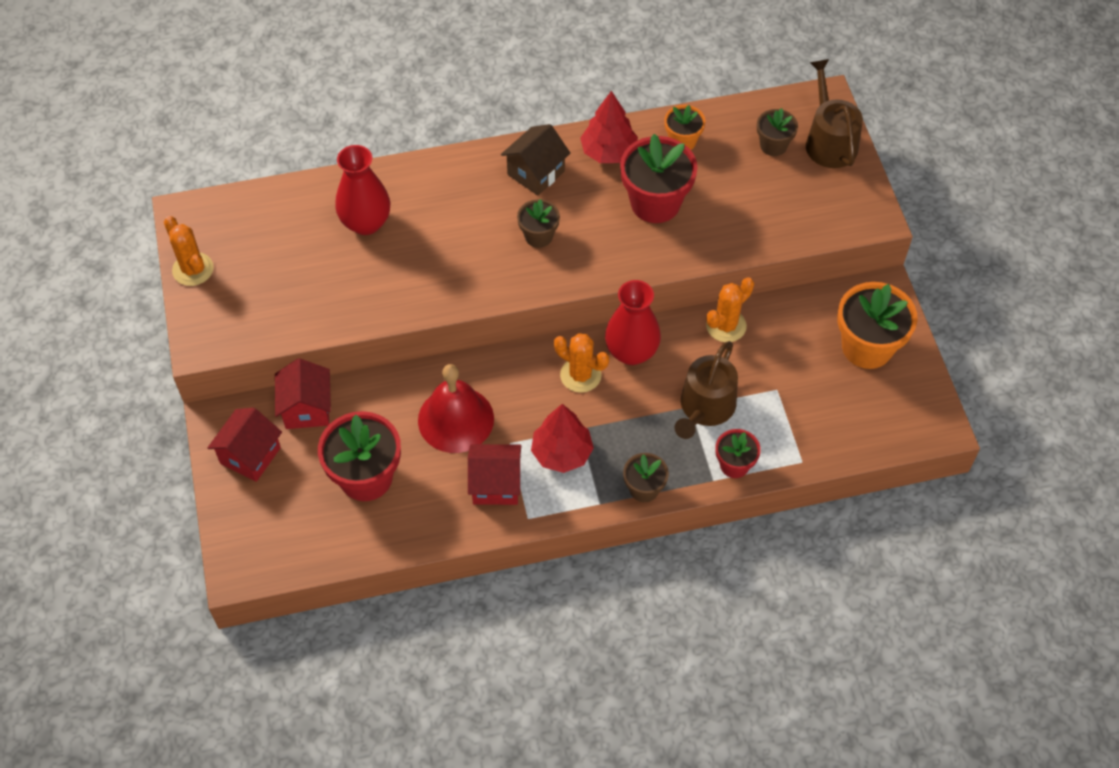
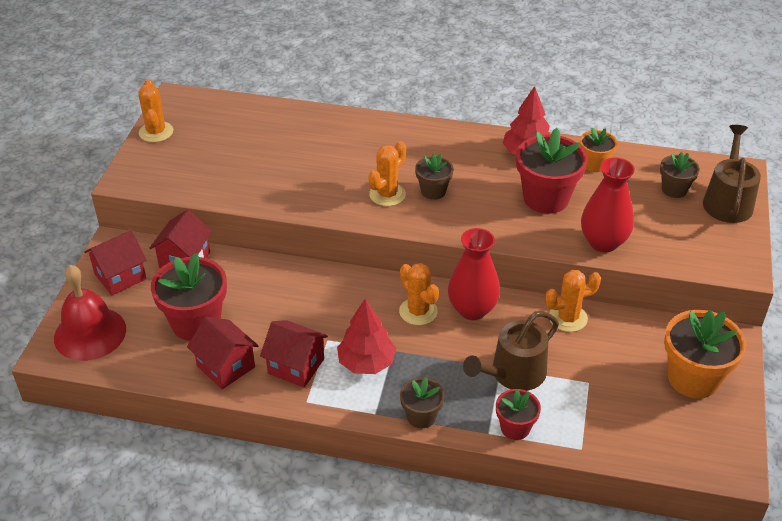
camera: 25 degrees right, 15 degrees down
red vase [335,145,390,235] -> red vase moved to [581,158,635,252]
red bell [418,364,494,453] -> red bell moved to [54,265,126,361]
brown house [501,124,570,196] -> none
none -> red house [187,317,259,389]
none -> orange cactus [368,141,406,206]

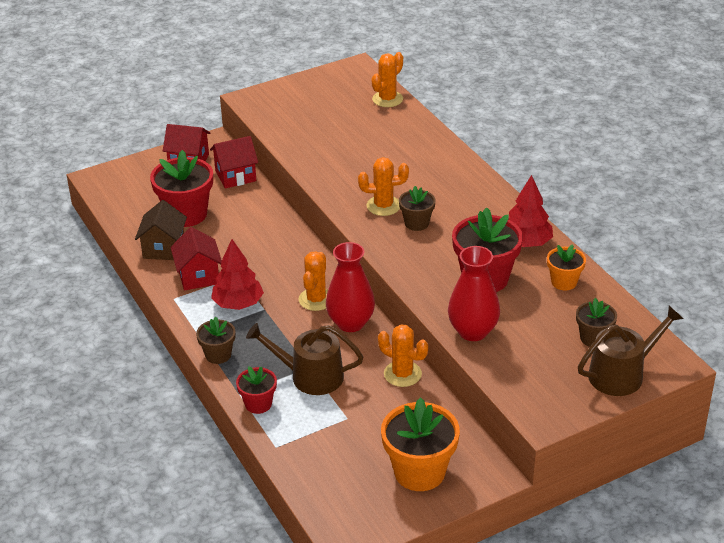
camera: 50 degrees right, 5 degrees down
red bell [54,265,126,361] -> none
orange cactus [138,79,173,142] -> orange cactus moved to [372,52,403,107]
red house [187,317,259,389] -> brown house [135,200,187,260]

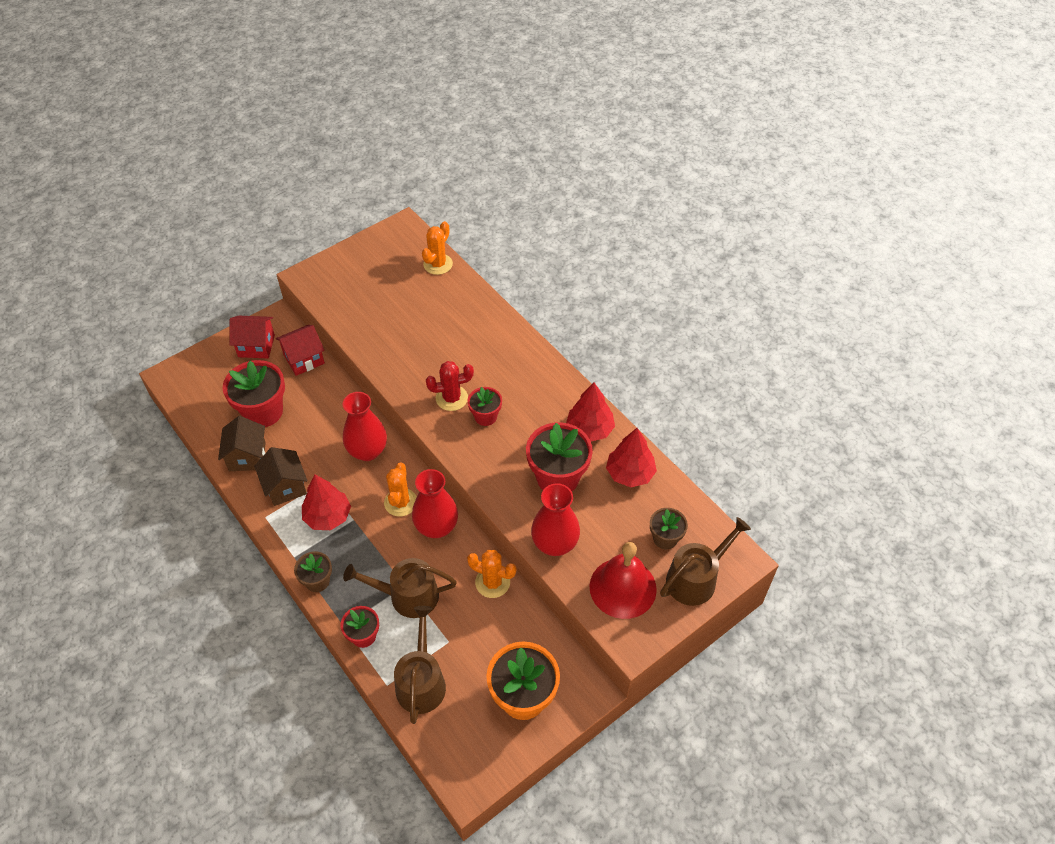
camera: 10 degrees left, 15 degrees up
red house [170,227,222,290] -> brown house [254,447,307,506]
orange cactus [358,157,409,216] -> red cactus [426,361,474,411]
brown flower pot [399,186,436,231] -> red flower pot [467,387,502,426]
orange flower pot [547,244,586,291] -> red tree [606,428,657,487]
none -> red vase [343,392,387,461]
none -> brown watering can [394,606,446,724]
none -> red bell [589,542,657,619]

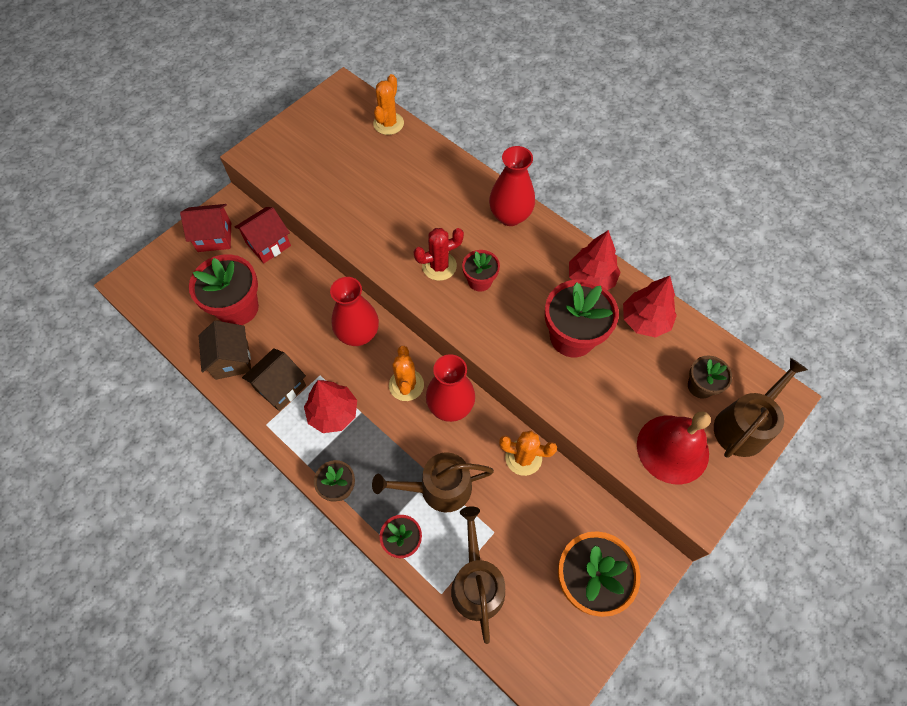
camera: 10 degrees left, 10 degrees up
brown house [254,447,307,506] -> brown house turned 75 degrees clockwise [242,348,306,411]
red vase [531,483,580,556] -> red vase moved to [489,146,535,226]

